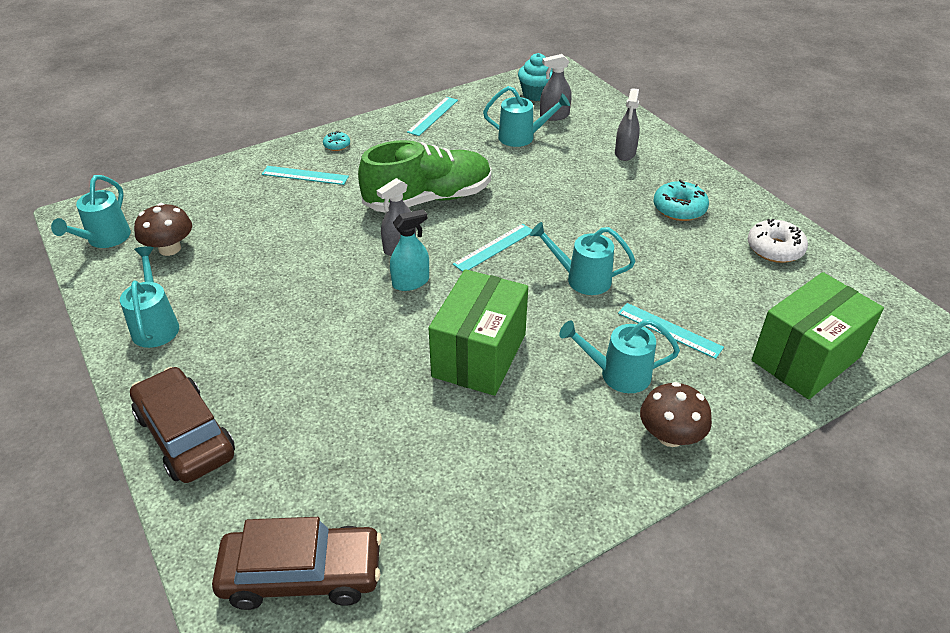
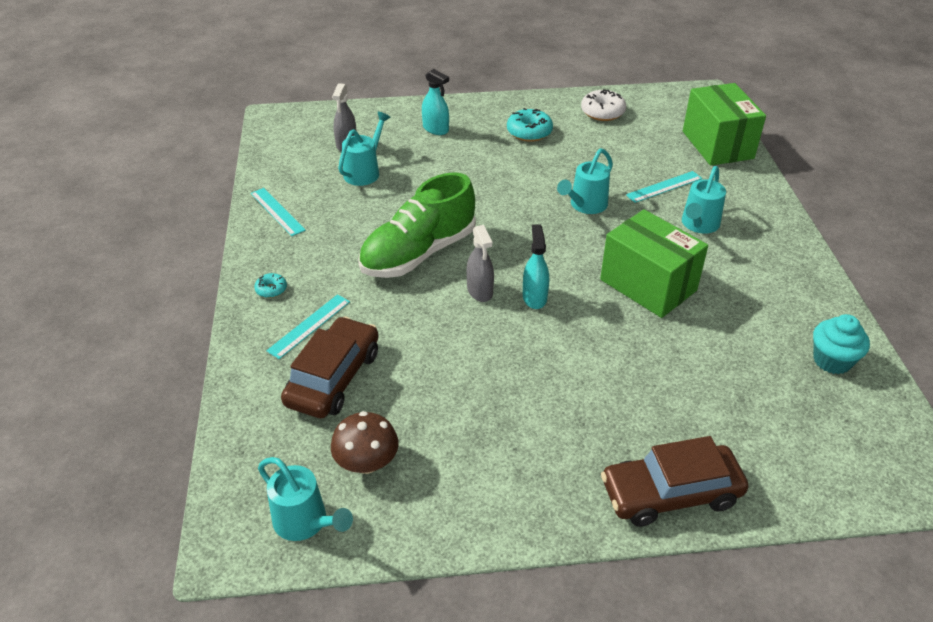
camera: 65 degrees left, 0 degrees up
turquoise watering can [120,246,179,348] -> none
brown car [212,517,382,610] -> brown car moved to [281,316,379,419]
green shoe [358,140,491,212] -> green shoe turned 135 degrees counterclockwise [358,172,476,278]
turquoise ruler [453,224,532,272] -> none
turquoise cupcake [518,53,553,101] -> turquoise cupcake moved to [813,314,870,374]
grey spray bottle [615,88,640,161] -> turquoise spray bottle [422,69,449,135]
brown mushroom [640,382,712,447] -> none

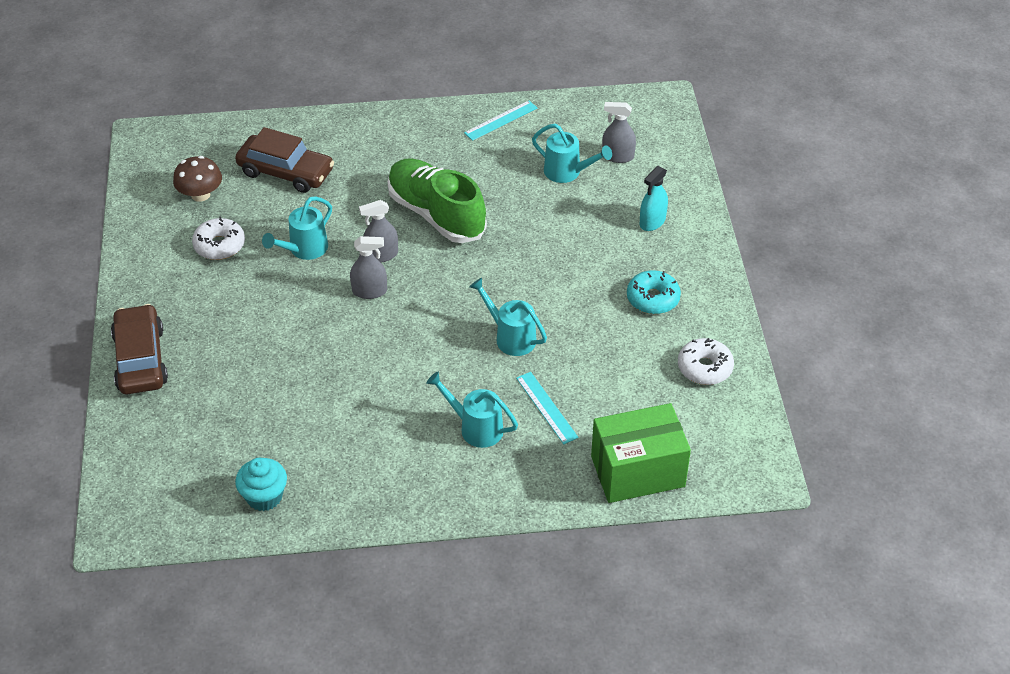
camera: 90 degrees right, 5 degrees up
turquoise donut [254,273,287,298] -> none
turquoise watering can [258,457,353,541] -> turquoise watering can moved to [262,196,332,260]
turquoise ruler [266,294,350,359] -> none
turquoise spray bottle [523,224,549,309] -> grey spray bottle [350,236,387,299]
green box [600,209,708,318] -> none
none -> white donut [192,217,245,260]

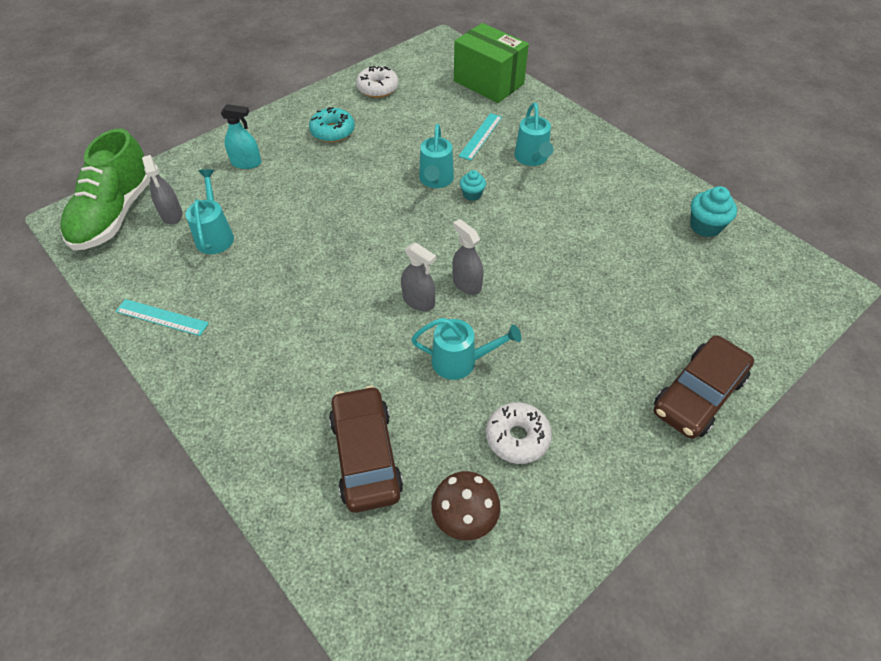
camera: 125 degrees left, 5 degrees up
green shoe [388,158,487,243] -> green shoe moved to [60,129,150,250]
none -> turquoise cupcake [460,170,486,201]

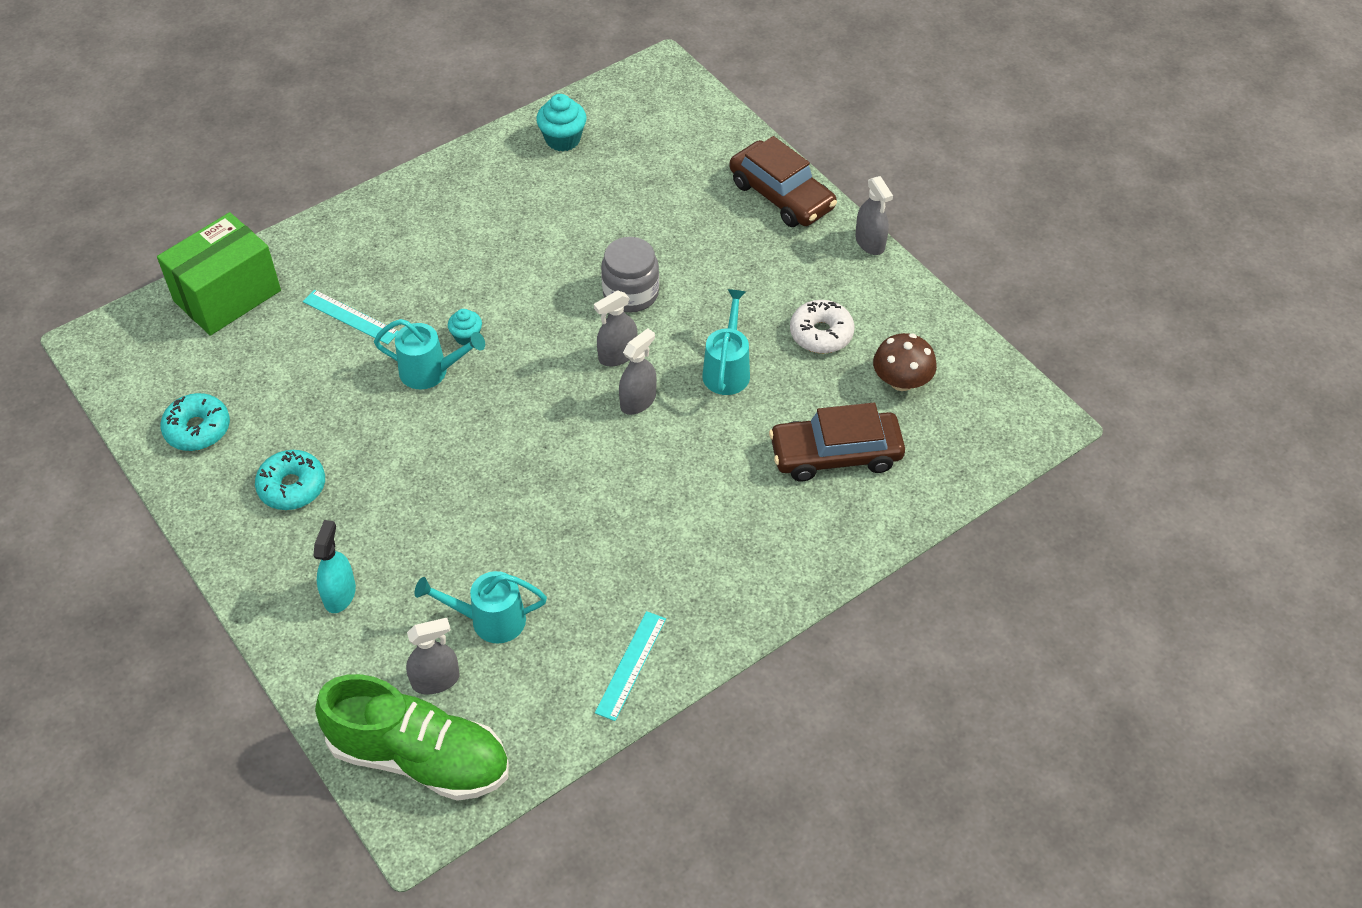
camera: 85 degrees left, 0 degrees up
white donut [356,66,399,98] -> turquoise donut [160,393,230,451]
turquoise watering can [514,103,554,166] -> none
none -> grey jar [601,237,659,312]
none -> grey spray bottle [855,176,893,255]

